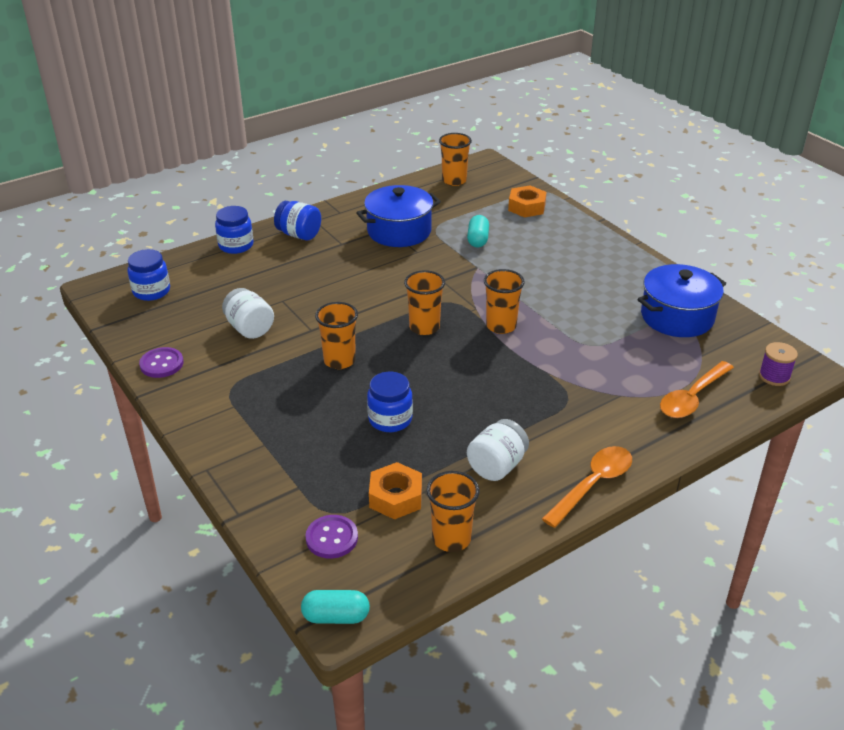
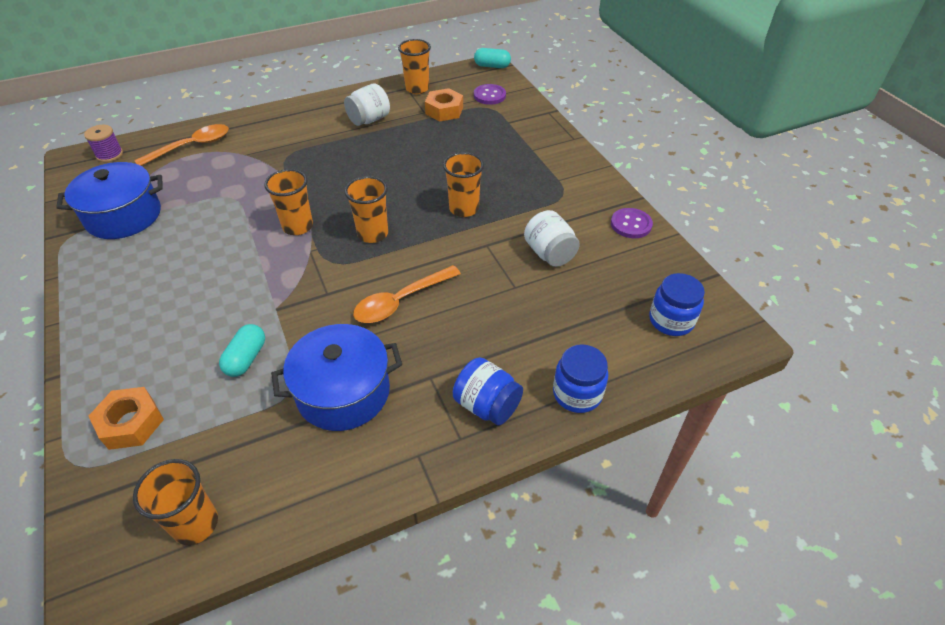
camera: 170 degrees left, 10 degrees up
blue jar [367,372,413,432] -> none
orange spoon [542,446,632,528] -> orange spoon moved to [353,265,461,323]

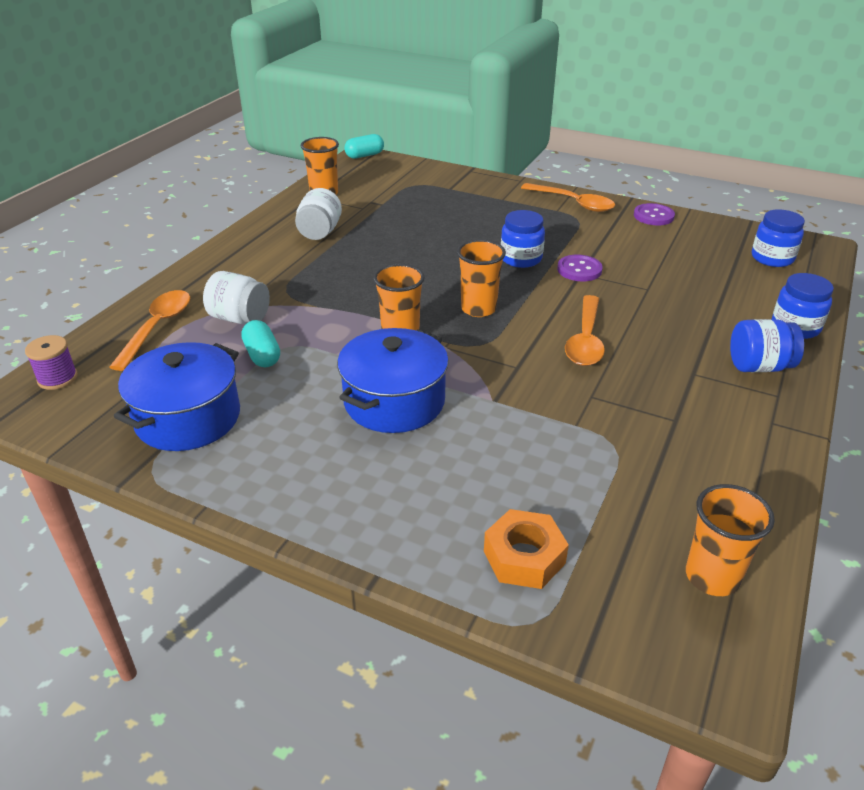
camera: 40 degrees left, 10 degrees down
turquoise capsule [219,324,265,377] -> turquoise capsule moved to [241,320,280,367]
blue pot [271,324,402,431] -> blue pot moved to [337,328,449,433]
orange nut [425,88,463,121] -> none
orange cup [443,152,484,217] -> blue jar [501,210,545,268]
purple button [474,84,506,105] -> purple button moved to [557,255,603,281]
white jar [524,210,580,267] -> white jar moved to [203,271,270,324]
none -> orange spoon [521,183,615,212]

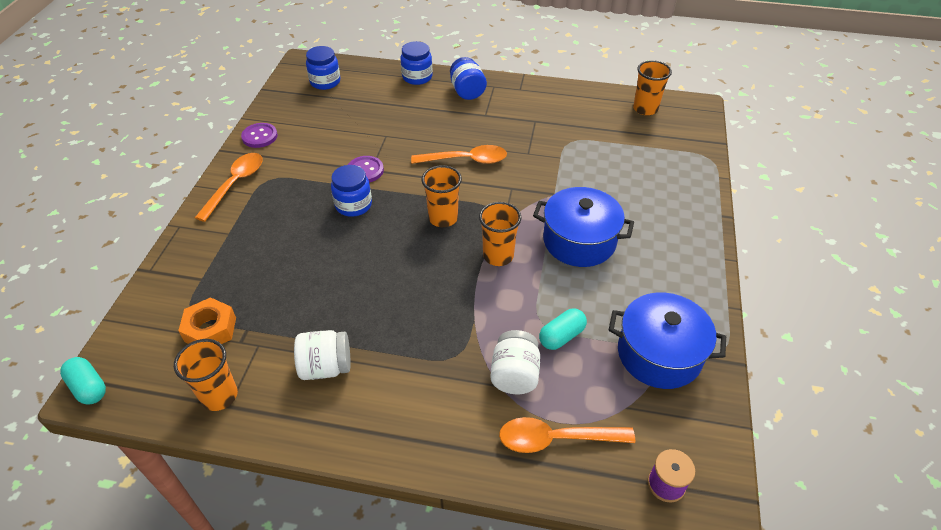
camera: 105 degrees left, 10 degrees up
orange nut [484,509,569,589] -> orange nut moved to [178,297,236,344]

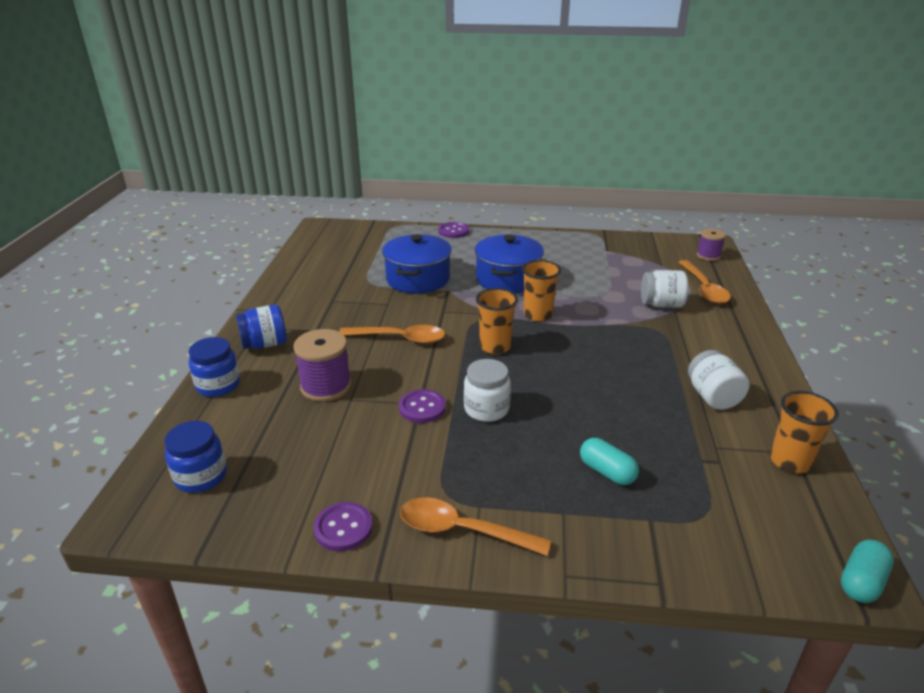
camera: 95 degrees left, 15 degrees down
orange nut [178,297,236,344] -> none
blue jar [331,165,372,217] -> white jar [464,359,511,422]
orange spoon [411,145,507,164] -> orange spoon turned 105 degrees clockwise [339,325,445,344]
turquoise capsule [539,308,587,350] -> turquoise capsule moved to [580,438,639,485]
blue pot [609,292,726,389] -> blue pot moved to [382,234,452,293]
orange cup [633,60,672,116] -> none
none -> purple spool [293,329,352,402]
none -> purple button [438,222,469,238]

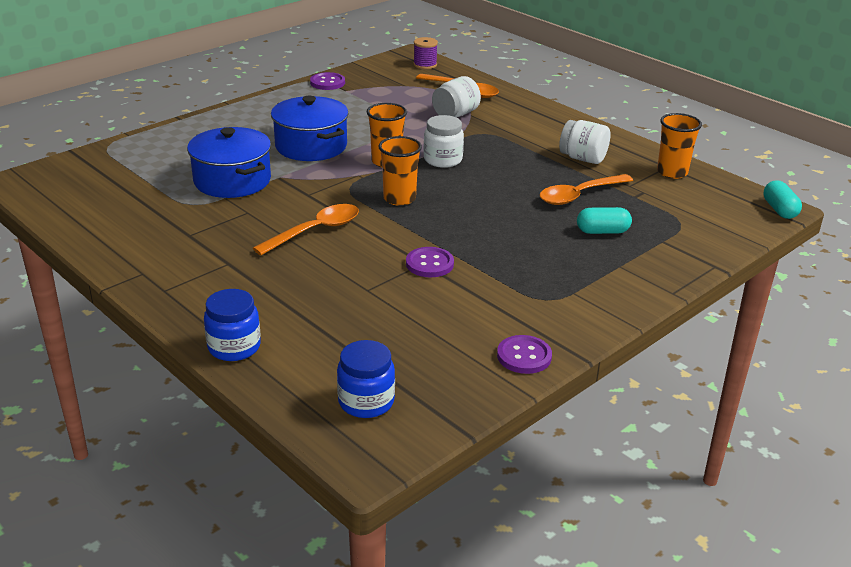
camera: 50 degrees left, 0 degrees up
blue jar [236,305,287,349] -> none
purple spool [293,329,352,402] -> none
orange spoon [400,497,551,556] -> orange spoon moved to [540,174,633,205]
purple button [438,222,469,238] -> purple button moved to [310,72,345,90]
white jar [464,359,511,422] -> white jar moved to [424,115,464,168]

